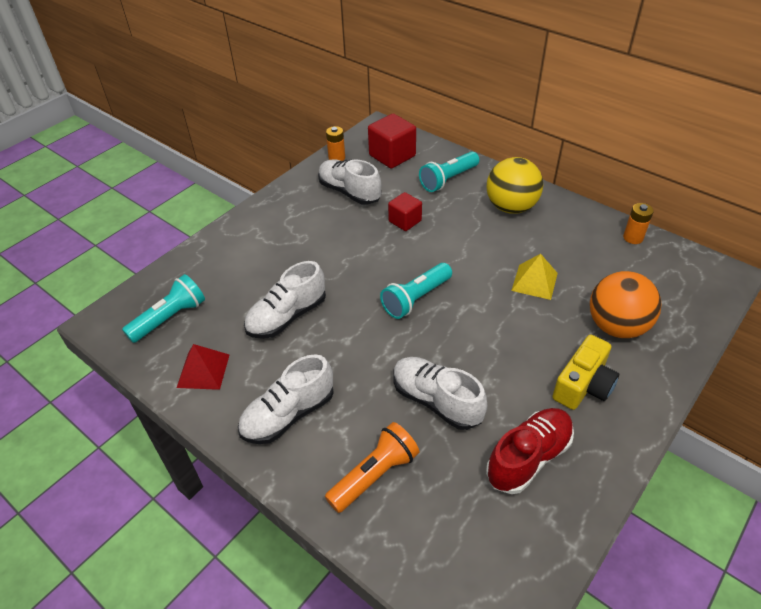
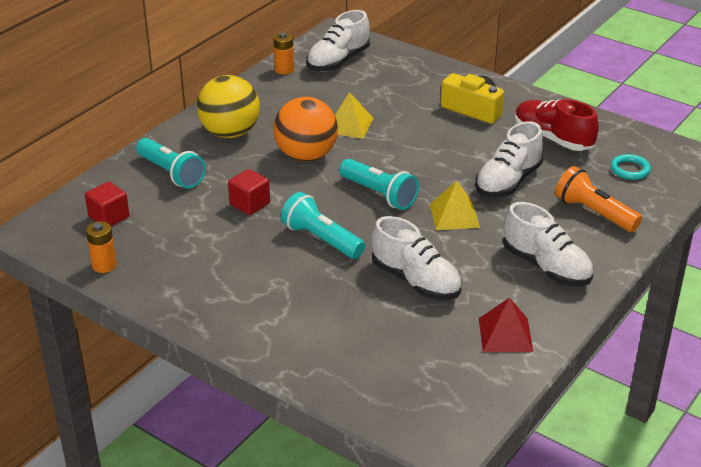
camera: 95 degrees left, 10 degrees down
turquoise flashlight [122,274,205,343] -> turquoise flashlight moved to [281,192,365,259]
white shoe [318,159,381,205] -> white shoe moved to [306,10,370,72]
red cube [368,114,416,169] -> red cube [85,182,129,226], size x0.63
orange ball [590,271,662,338] -> orange ball moved to [273,97,338,162]
none -> yellow pyramid [430,181,480,230]
none -> turquoise ring [611,154,651,180]

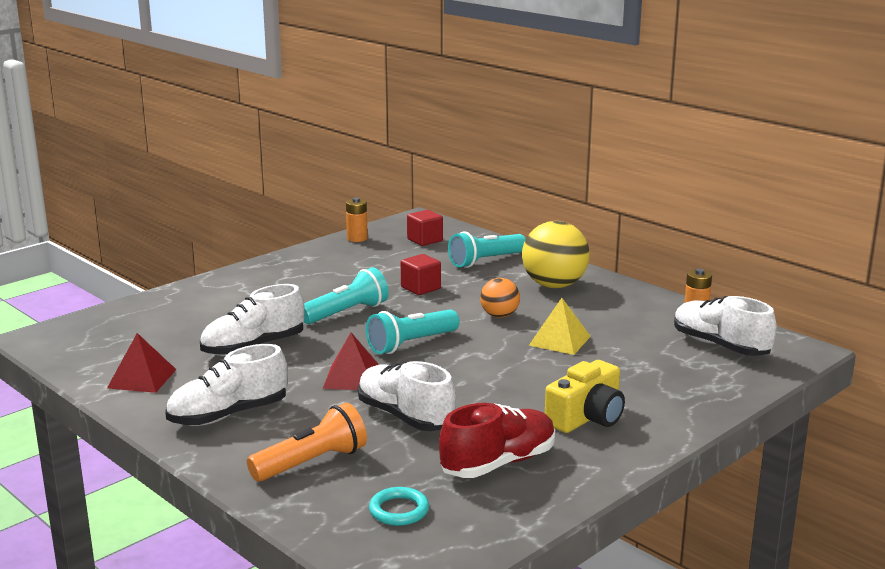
camera: 100 degrees right, 15 degrees down
orange ball [273,97,338,162] -> orange ball [480,278,520,318], size x0.56
yellow pyramid [430,181,480,230] -> red pyramid [323,332,379,390]

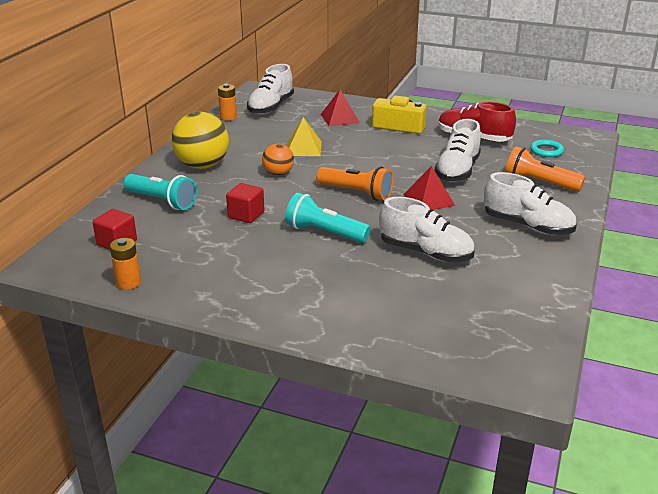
camera: 115 degrees left, 10 degrees up
red pyramid [107,333,177,393] -> red pyramid moved to [321,89,359,126]
turquoise flashlight [366,309,459,354] -> orange flashlight [316,167,394,201]

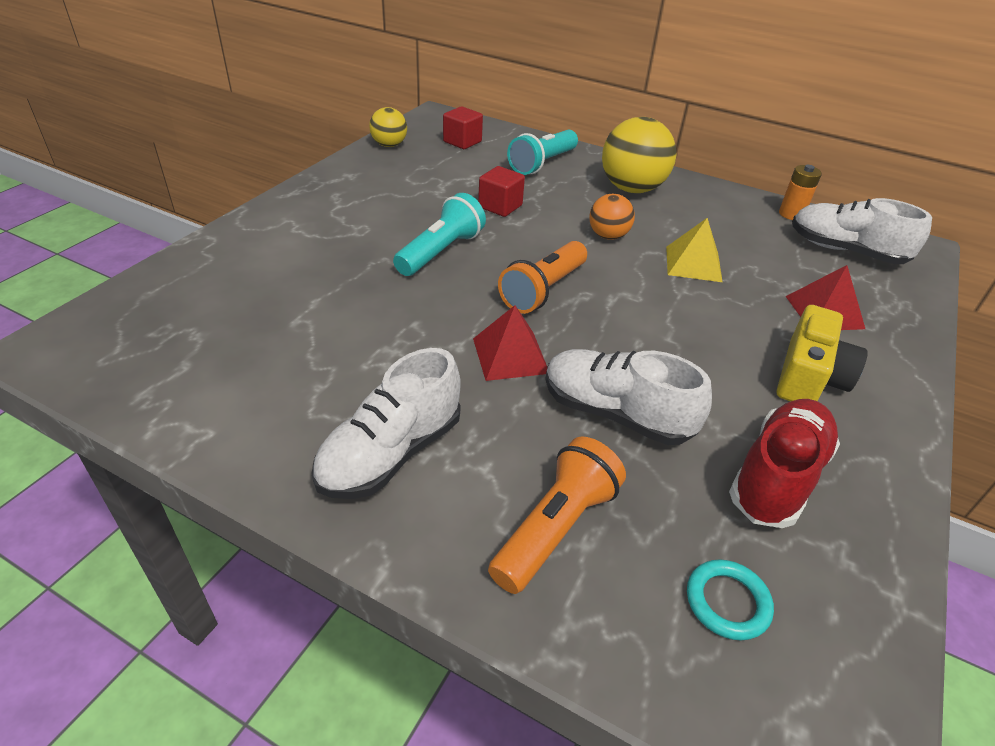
camera: 95 degrees right, 10 degrees up
orange battery [110,238,141,290] -> yellow ball [369,107,407,147]
white shoe [379,197,475,262] -> none

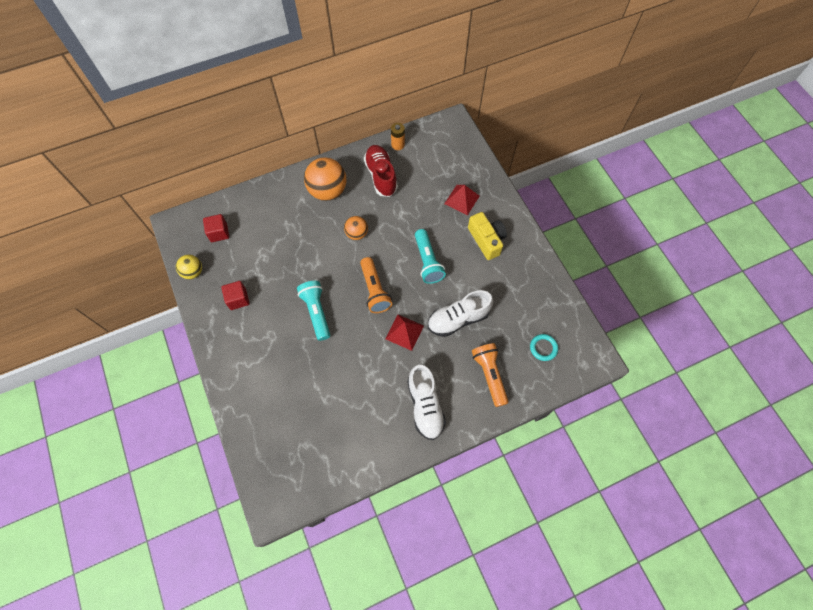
camera: 50 degrees left, 25 degrees up
red cube [478,166,525,217] -> red cube moved to [221,281,250,310]
turquoise flashlight [507,130,578,175] -> turquoise flashlight moved to [415,229,446,284]
yellow ball [602,117,676,193] -> orange ball [304,157,347,201]
yellow pyramid [666,218,723,282] -> none
red shoe [729,399,840,528] -> red shoe moved to [364,145,398,197]
white shoe [792,198,932,264] -> none

